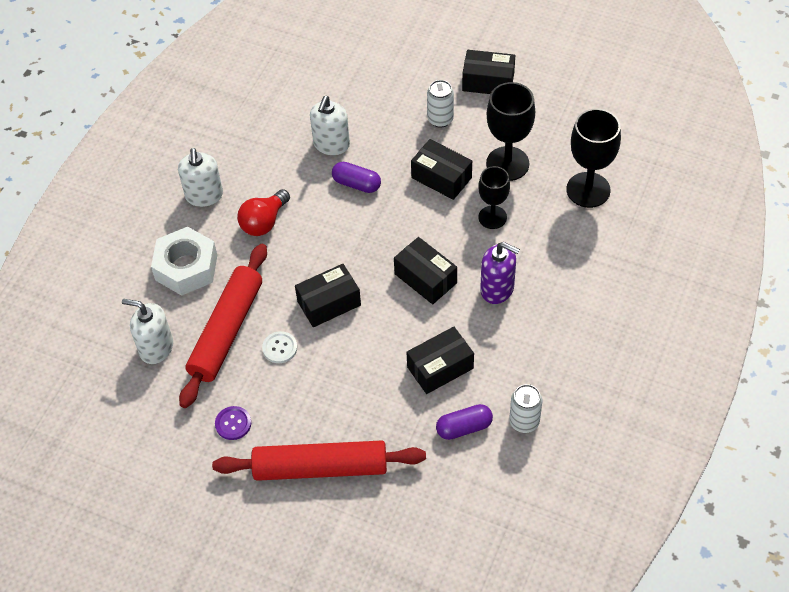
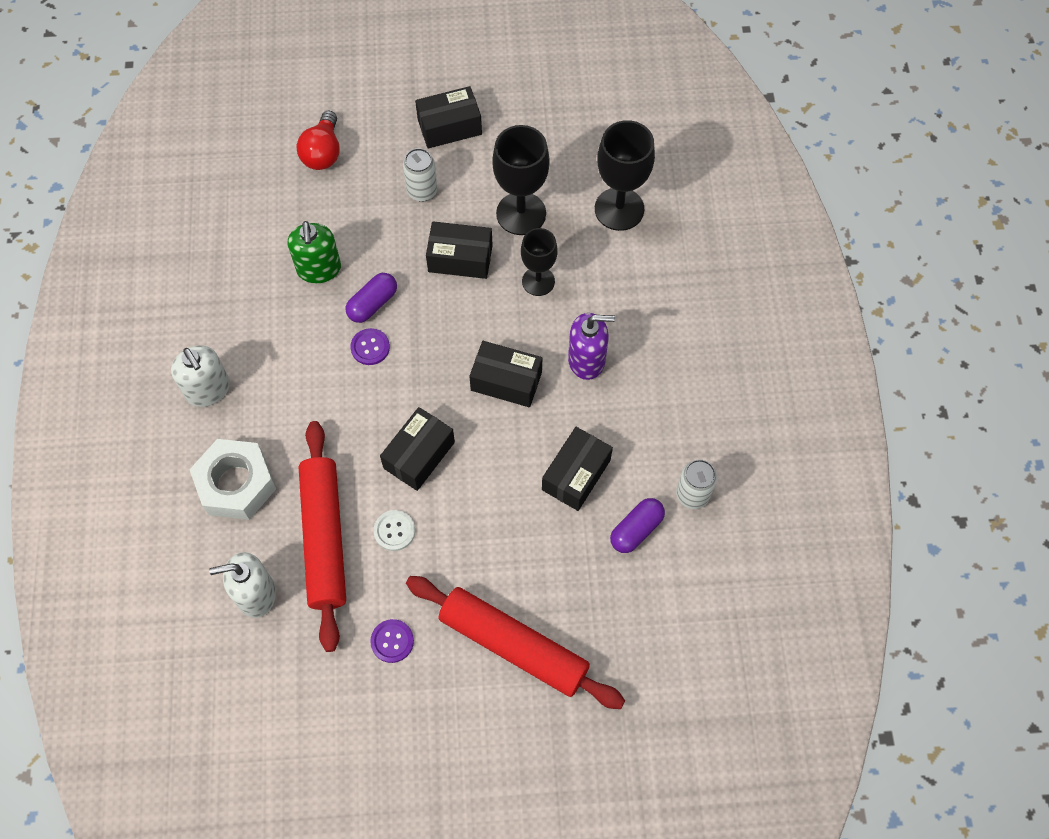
camera: 30 degrees left, 10 degrees up
red rolling pin [212,440,426,481] -> red rolling pin turned 60 degrees clockwise [406,576,625,709]
red light bulb [237,189,290,236] -> red light bulb moved to [297,111,340,170]
white soap dispenser [310,96,350,155] -> green soap dispenser [288,221,341,283]
purple capsule [332,162,381,193] -> purple capsule turned 45 degrees counterclockwise [346,273,397,323]
none -> purple button [350,328,390,365]

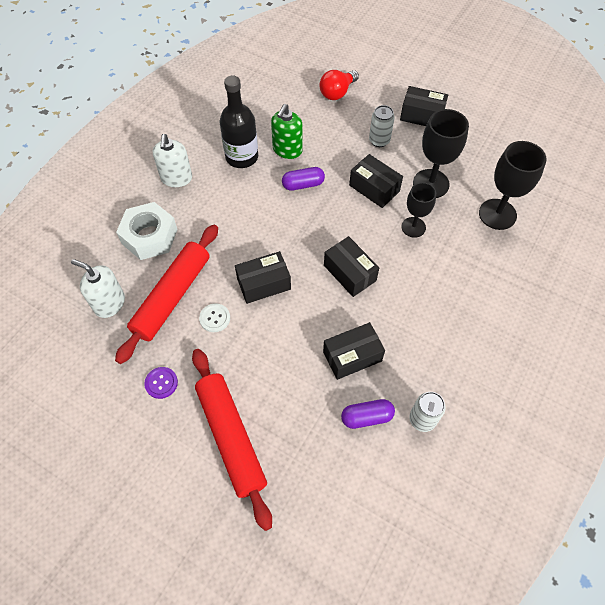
camera: 35 degrees right, 5 degrees down
purple button [350,328,390,365] -> none
purple soap dispenser [568,313,615,380] -> none
none -> black bottle [220,76,258,168]

